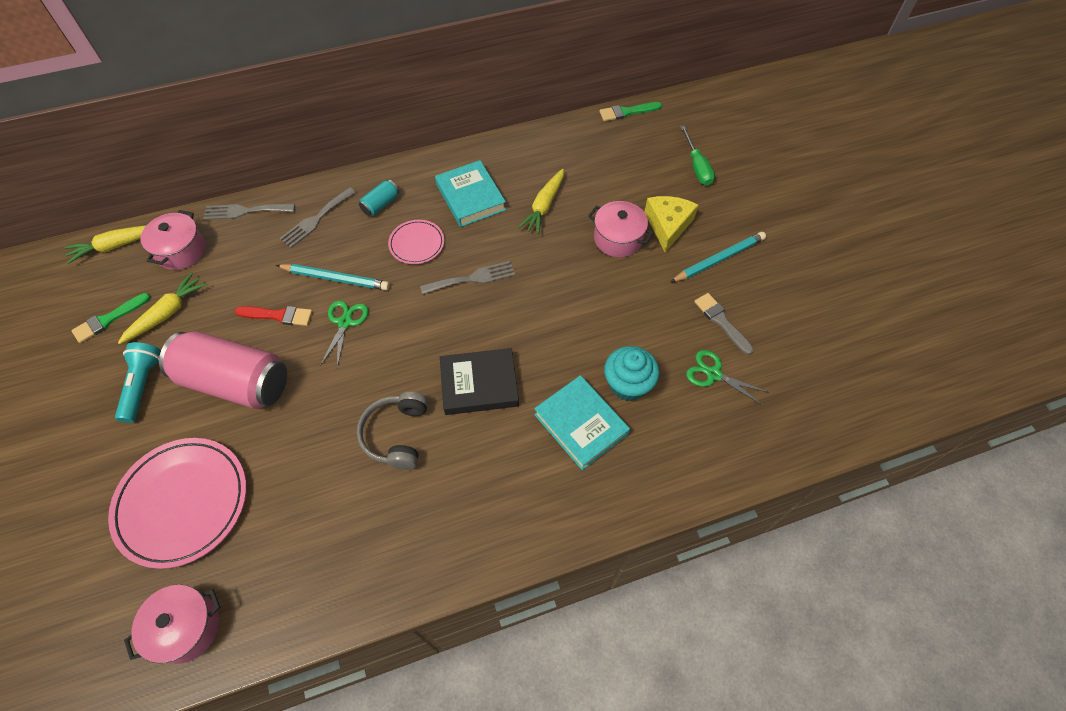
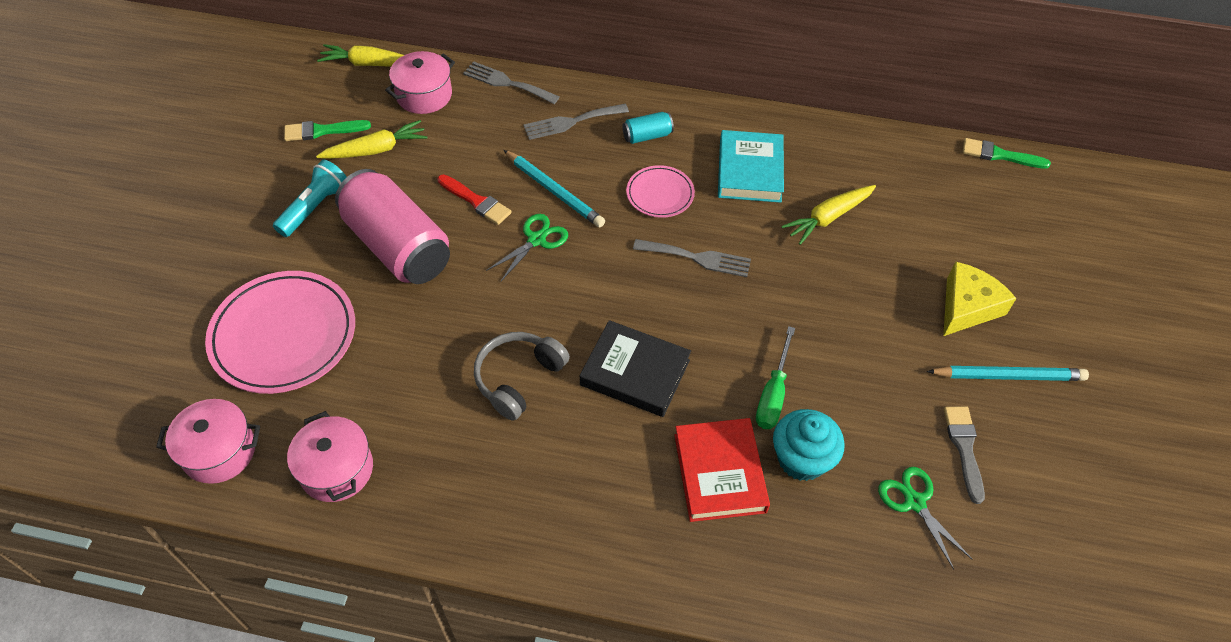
camera: 30 degrees right, 5 degrees down
turquoise book [534,375,630,470] -> red book [674,418,770,522]
pink pot [588,201,654,257] -> pink pot moved to [287,411,373,502]
green screwdriver [680,125,715,186] -> green screwdriver moved to [756,326,795,429]

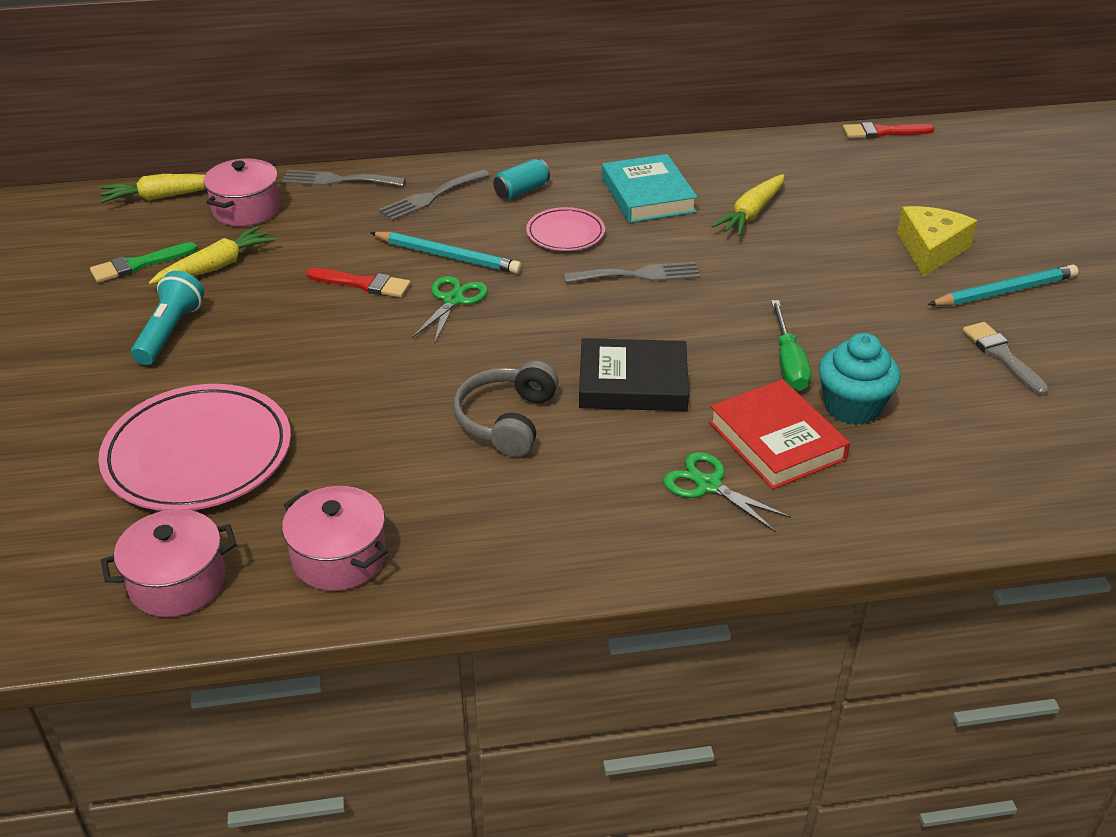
camera: 20 degrees left, 15 degrees down
pink can [335,169,450,284] -> none
green scissors [878,467,972,569] -> green scissors moved to [663,452,791,532]
green brush [963,138,1051,169] -> red brush [843,122,934,138]

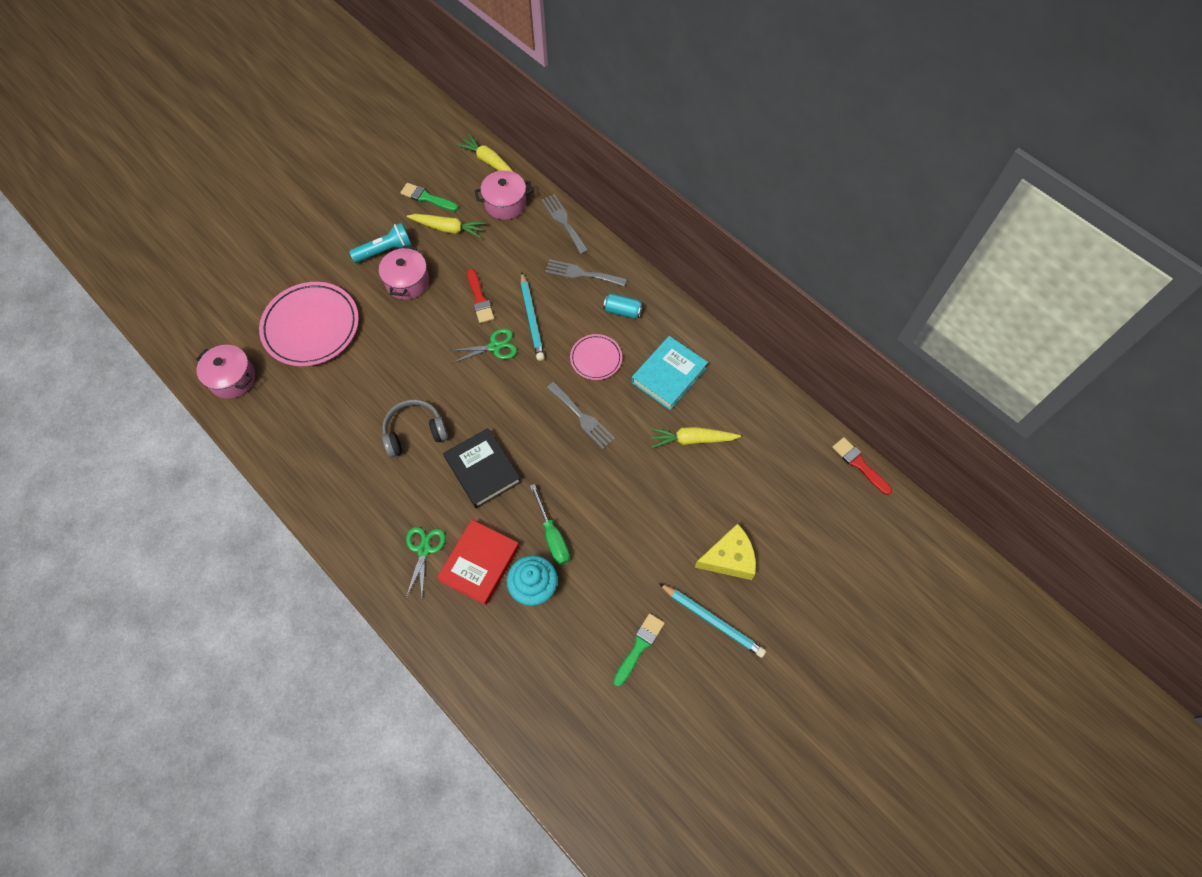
camera: 55 degrees right, 25 degrees up
pink pot [282,486,388,591] -> pink pot moved to [379,245,429,300]
green screwdriver [771,300,811,391] -> green screwdriver turned 75 degrees counterclockwise [530,484,570,565]
grey brush [963,322,1049,396] -> green brush [613,613,665,687]

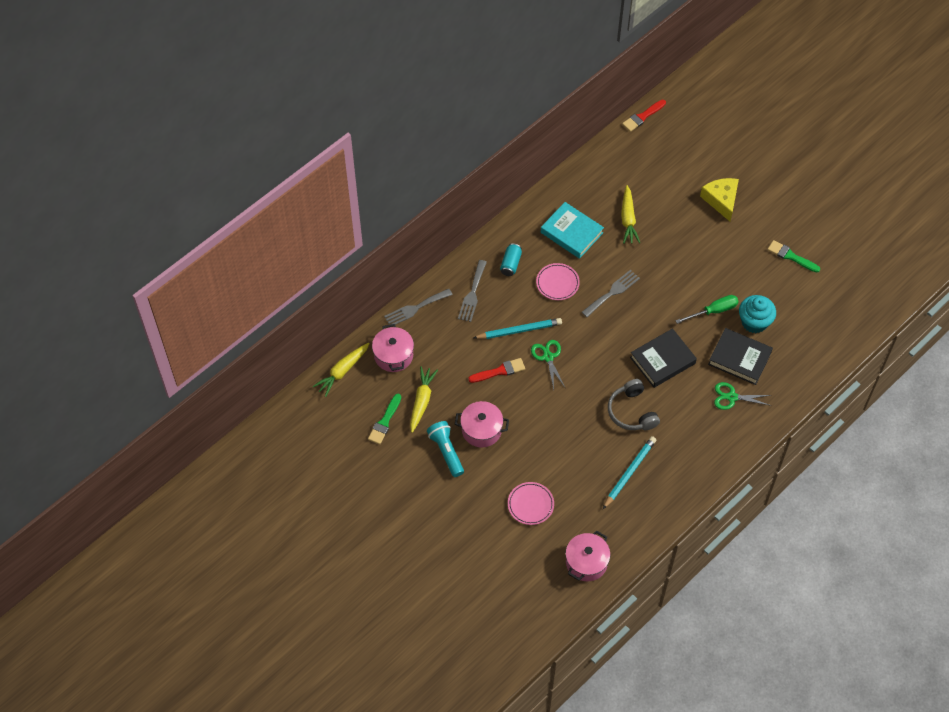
camera: 90 degrees left, 5 degrees down
pink plate [259,282,359,366] -> pink plate [508,482,554,525], size x0.52
red book [437,520,519,605] -> black book [708,328,773,385]
turquoise pencil [659,583,766,658] -> turquoise pencil moved to [603,436,656,509]

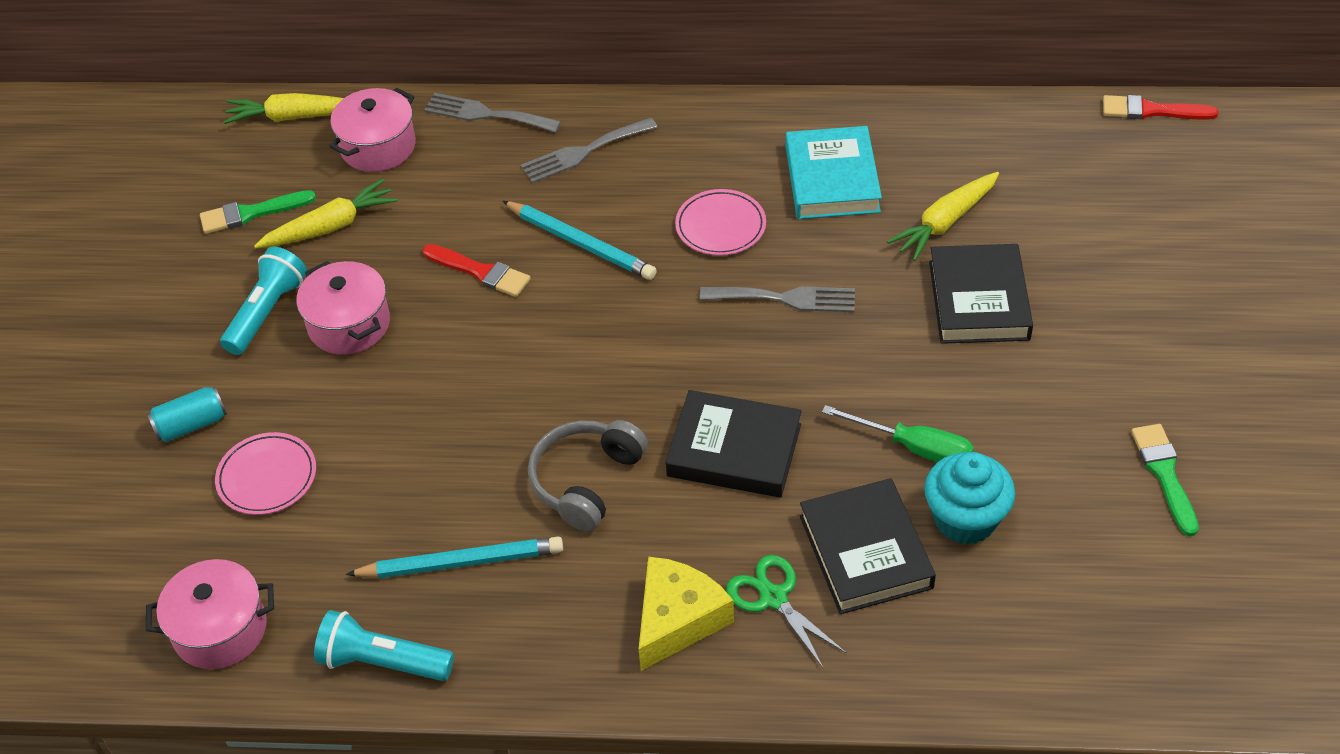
camera: 50 degrees right, 10 degrees down
turquoise can [500,243,522,276] -> turquoise can moved to [147,387,227,442]
green scissors [531,340,566,389] -> none
yellow cheese [700,178,739,221] -> yellow cheese moved to [638,557,734,671]
none -> turquoise flashlight [314,610,454,681]
none -> black book [929,244,1033,344]

